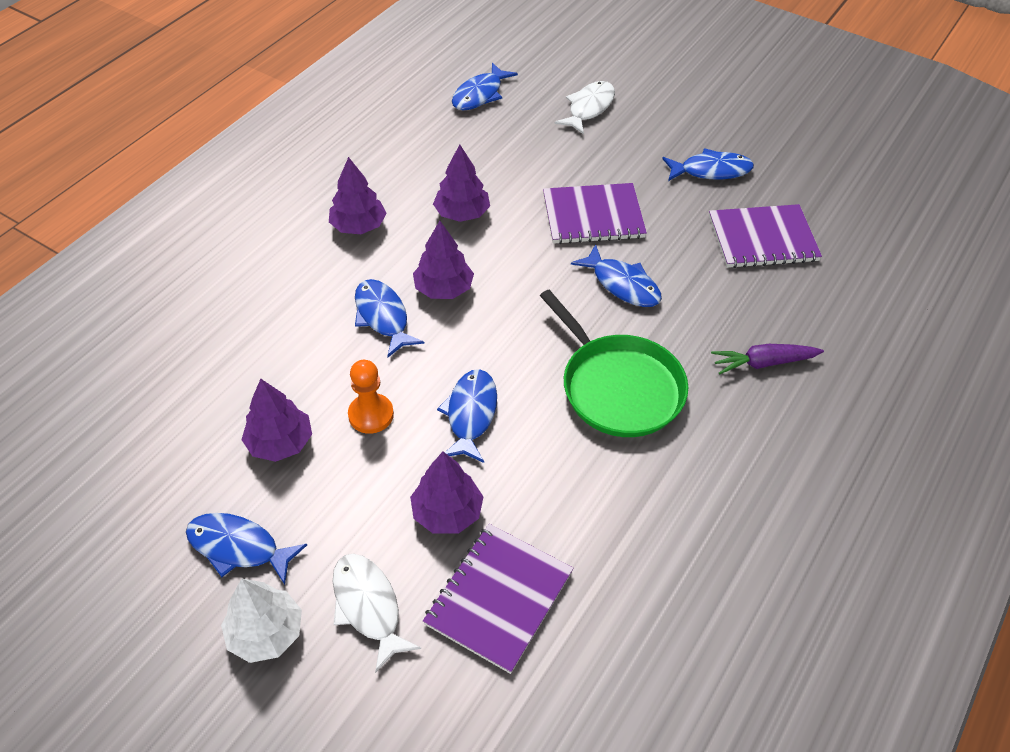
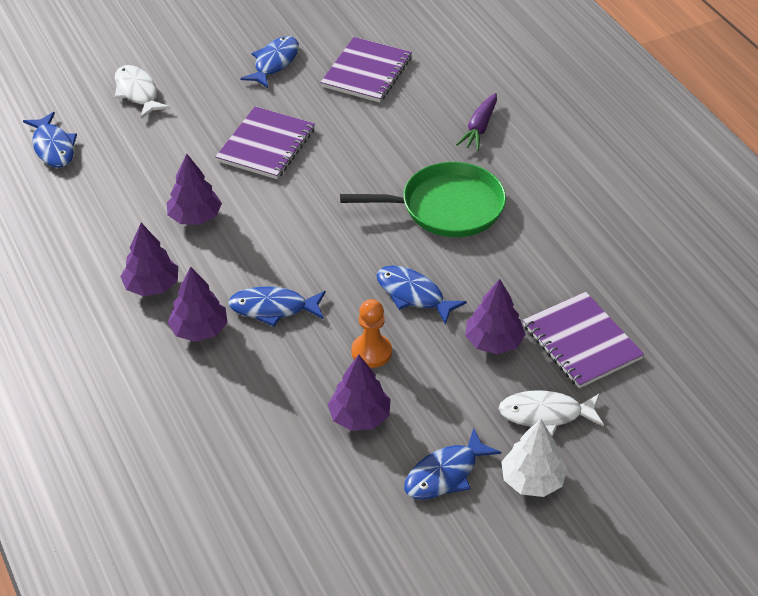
camera: 60 degrees left, 5 degrees down
purple tree [413,221,474,299] -> purple tree moved to [168,266,228,342]
blue fish [571,244,662,307] -> none

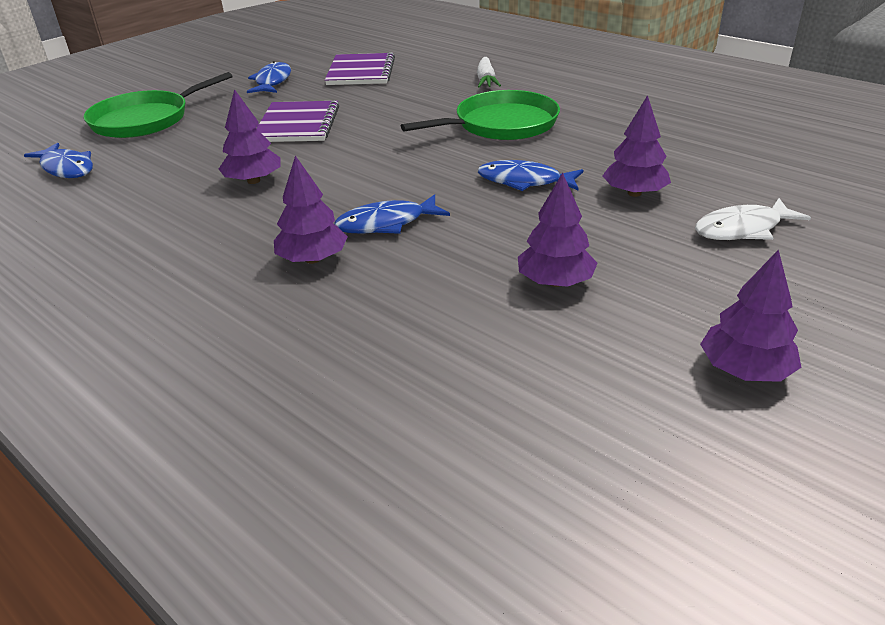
camera: 20 degrees left, 10 degrees down
white fish [115,65,171,118] -> green pan [83,72,232,138]
purple tree [120,223,178,296] -> purple tree moved to [700,249,801,382]
orange pawn [351,299,392,368] -> none
blue fish [404,428,501,500] -> none
purple carrot [456,93,497,151] -> white carrot [477,57,501,87]
white tree [501,419,567,497] -> none
purple notebook [523,292,644,388] -> none

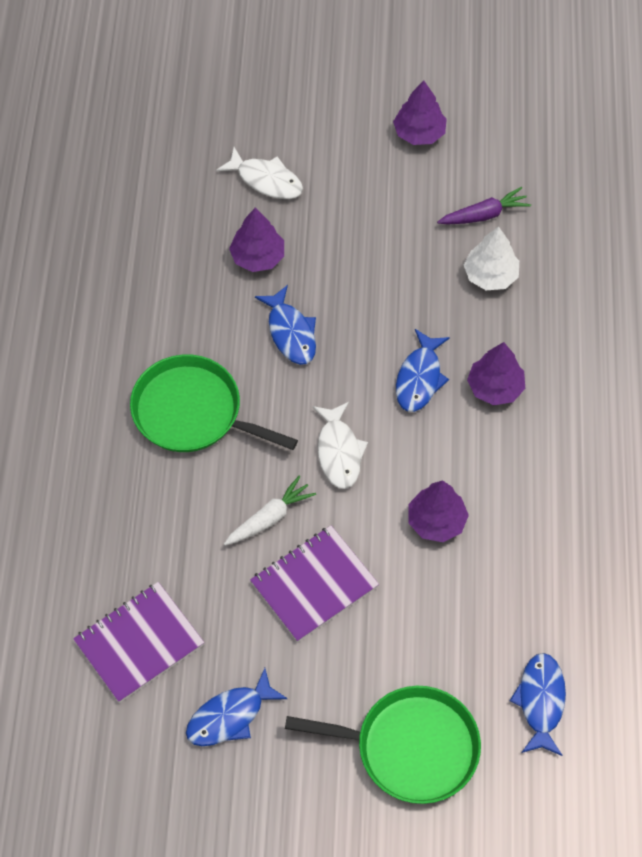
camera: 130 degrees left, 25 degrees up
blue fish [334,194,450,234] -> blue fish turned 75 degrees clockwise [396,329,450,412]
white carrot [477,57,501,87] -> white carrot moved to [224,476,316,546]
purple tree [518,173,598,287] -> none
none -> white fish [312,402,368,489]
none -> purple carrot [437,187,531,224]
none -> white tree [464,226,519,290]

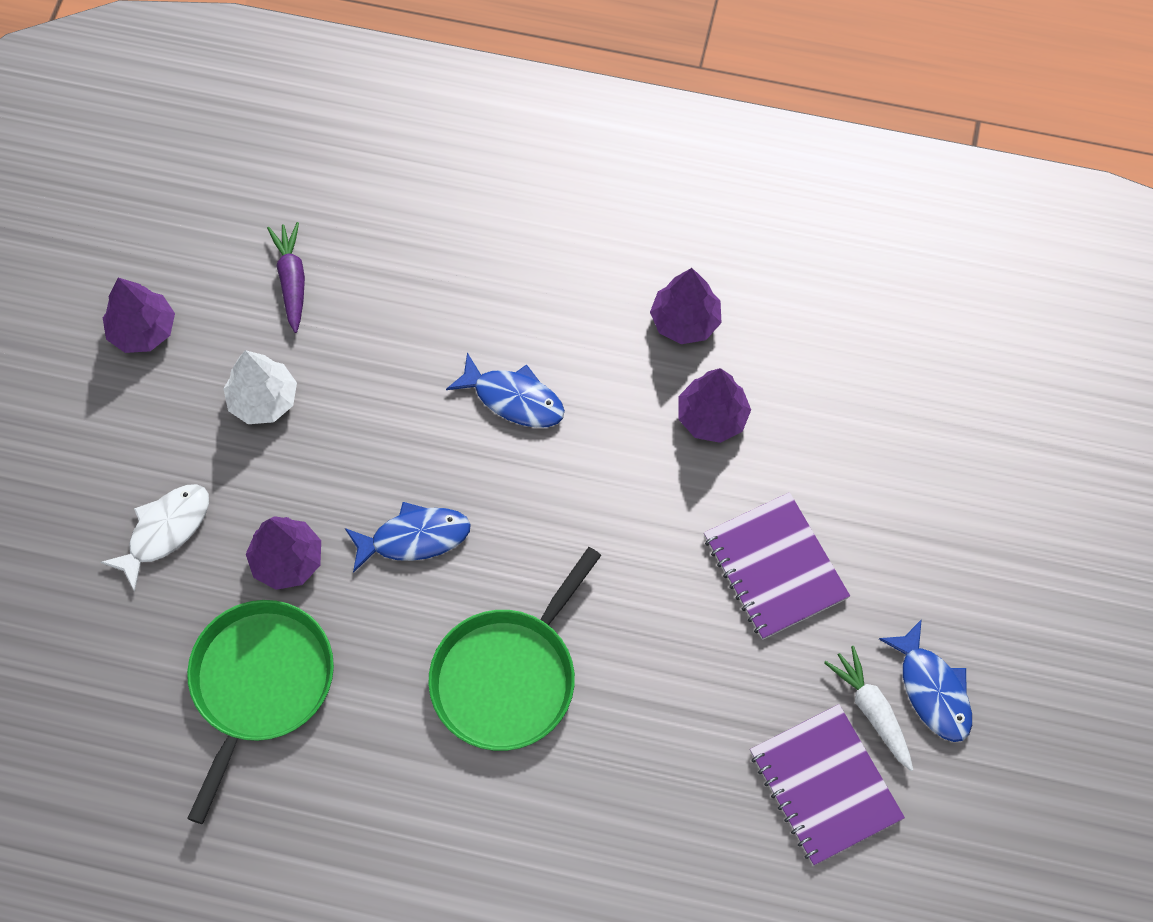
camera: 80 degrees left, 5 degrees up
white carrot [224,476,316,546] -> white carrot moved to [824,646,913,771]
green pan [285,686,481,804] -> green pan moved to [187,600,334,824]
white fish [312,402,368,489] -> none
white tree [464,226,519,290] -> white tree moved to [223,350,297,424]
purple tree [467,342,525,405] -> purple tree moved to [650,268,721,344]
blue fish [510,653,566,756] -> none

